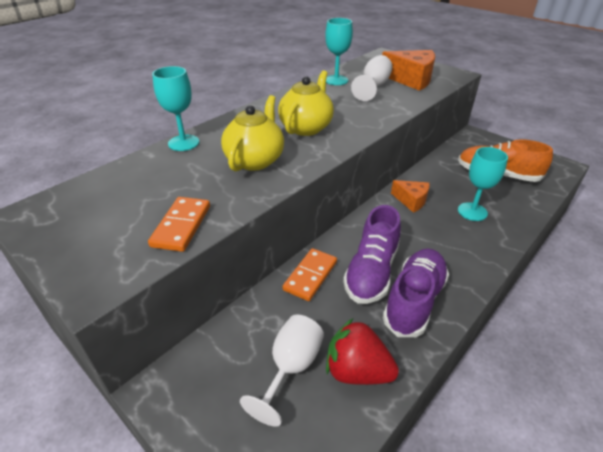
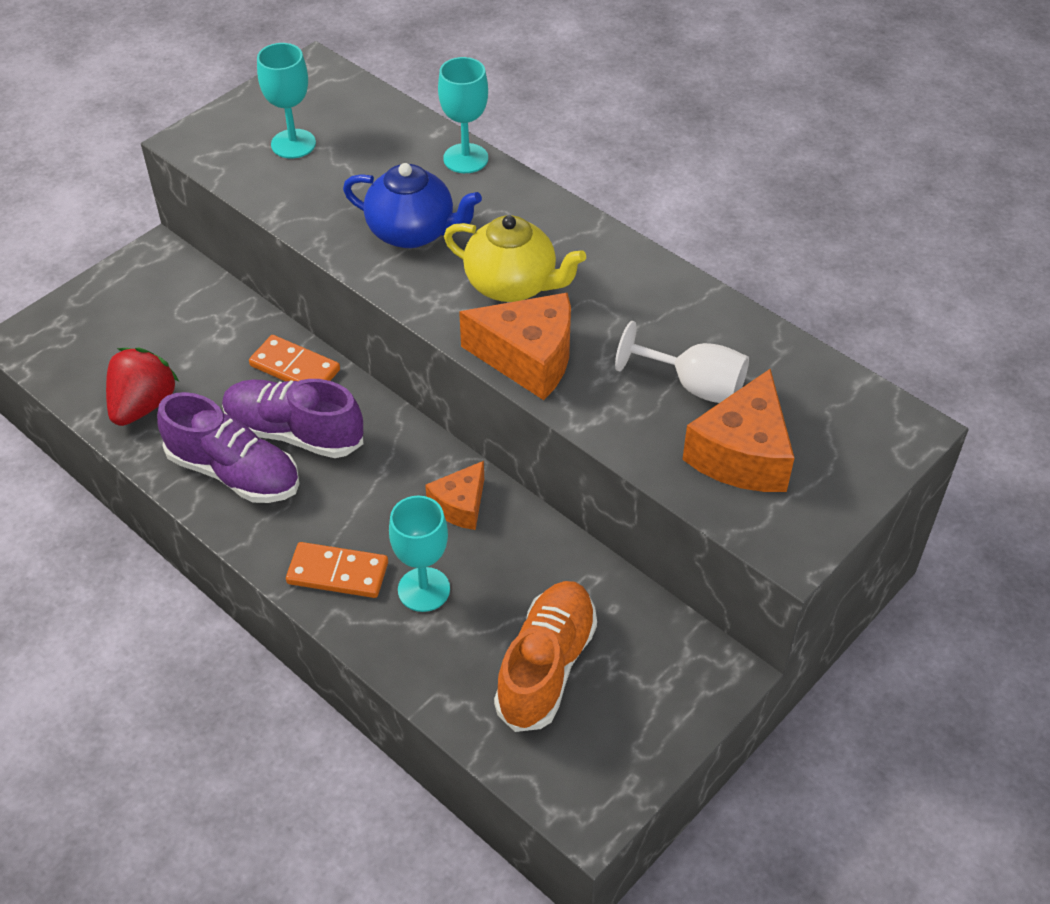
camera: 90 degrees right, 10 degrees up
orange domino [148,197,210,252] -> orange domino moved to [286,542,388,598]
yellow teapot [221,95,284,171] -> blue teapot [343,163,482,248]
white goblet [240,315,324,427] -> none
turquoise goblet [325,18,353,85] -> turquoise goblet moved to [257,43,316,158]
none -> orange cheese [459,293,571,400]

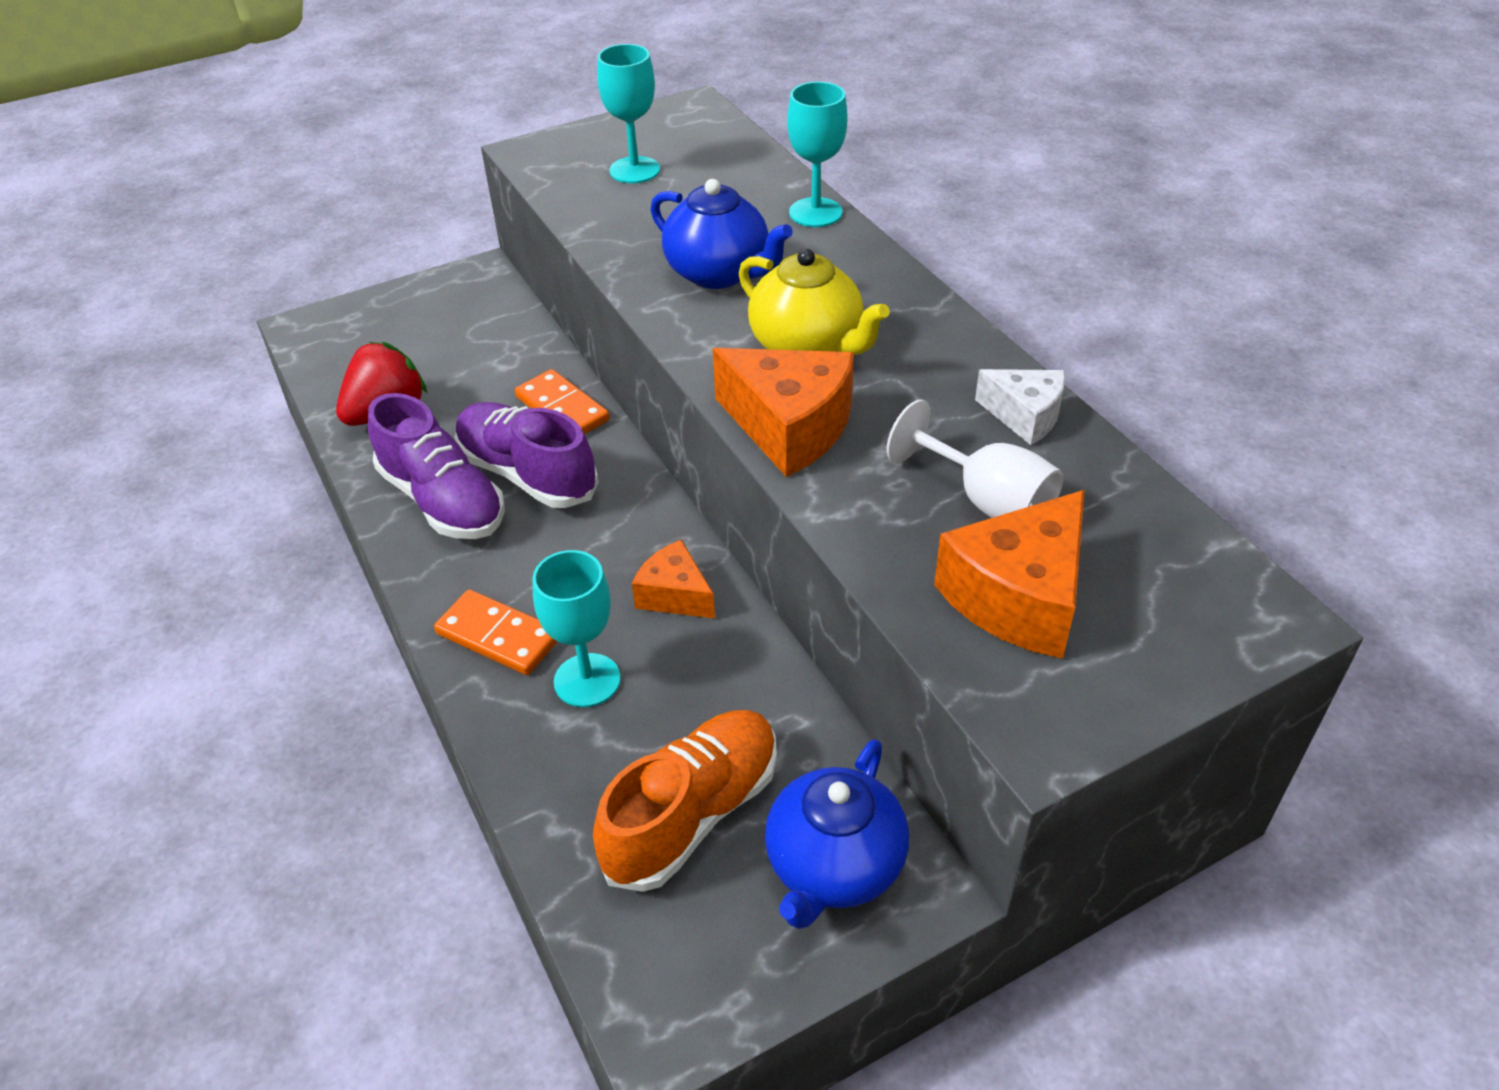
camera: 20 degrees right, 5 degrees down
orange cheese [425,461,484,530] -> orange cheese turned 75 degrees clockwise [632,539,715,619]
none -> blue teapot [765,739,909,929]
none -> white cheese [975,369,1065,445]

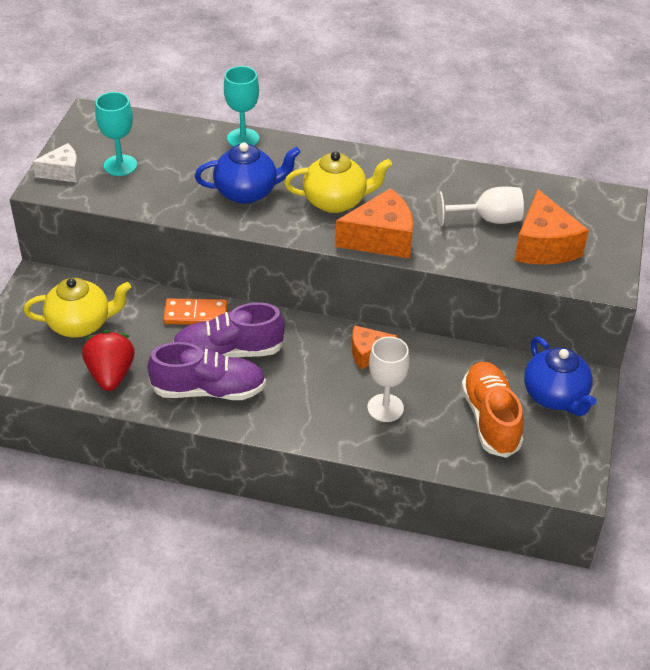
camera: 50 degrees left, 0 degrees up
orange domino [434,590,557,675] -> none
turquoise goblet [532,550,621,707] -> white goblet [367,336,409,422]
white cheese [975,369,1065,445] -> white cheese moved to [32,143,79,182]
none -> yellow teapot [24,278,131,337]

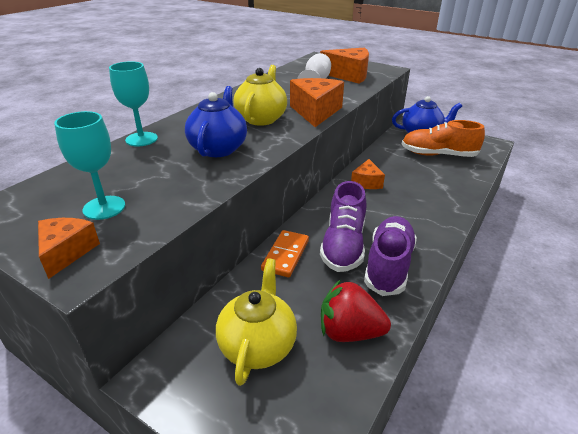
camera: 70 degrees left, 10 degrees down
white cheese [32,143,79,182] -> orange cheese [38,218,100,279]
white goblet [367,336,409,422] -> none

